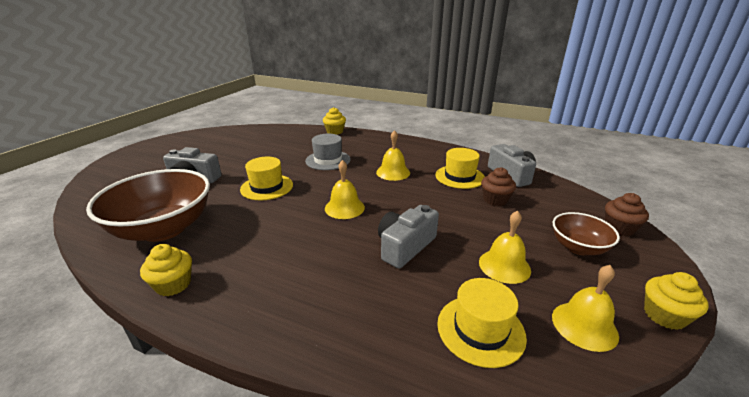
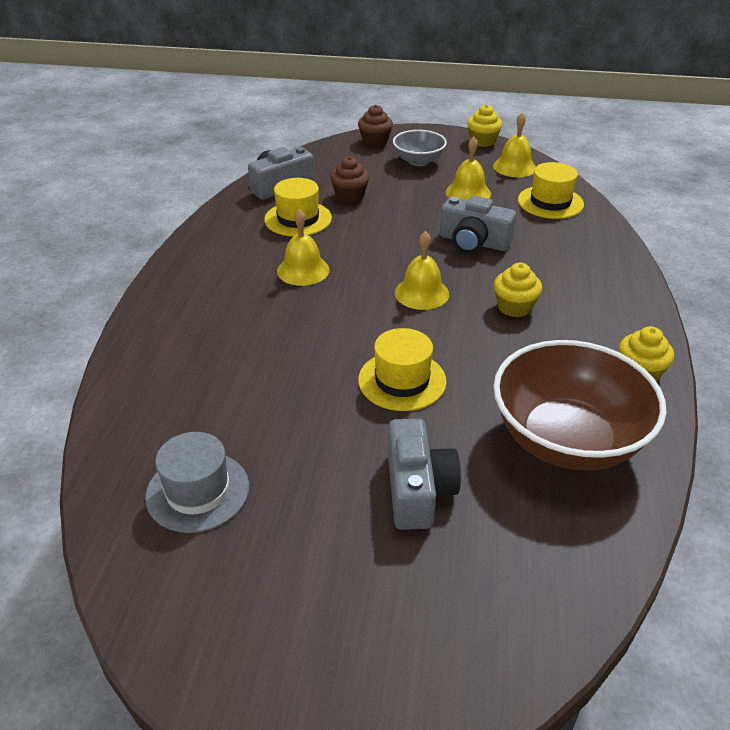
camera: 105 degrees left, 10 degrees up
grey hat [305,134,351,170] -> grey hat moved to [145,432,249,533]
yellow cupcake [323,107,346,135] -> yellow cupcake moved to [494,263,542,317]
brown bowl [552,212,620,255] -> grey bowl [393,130,447,166]

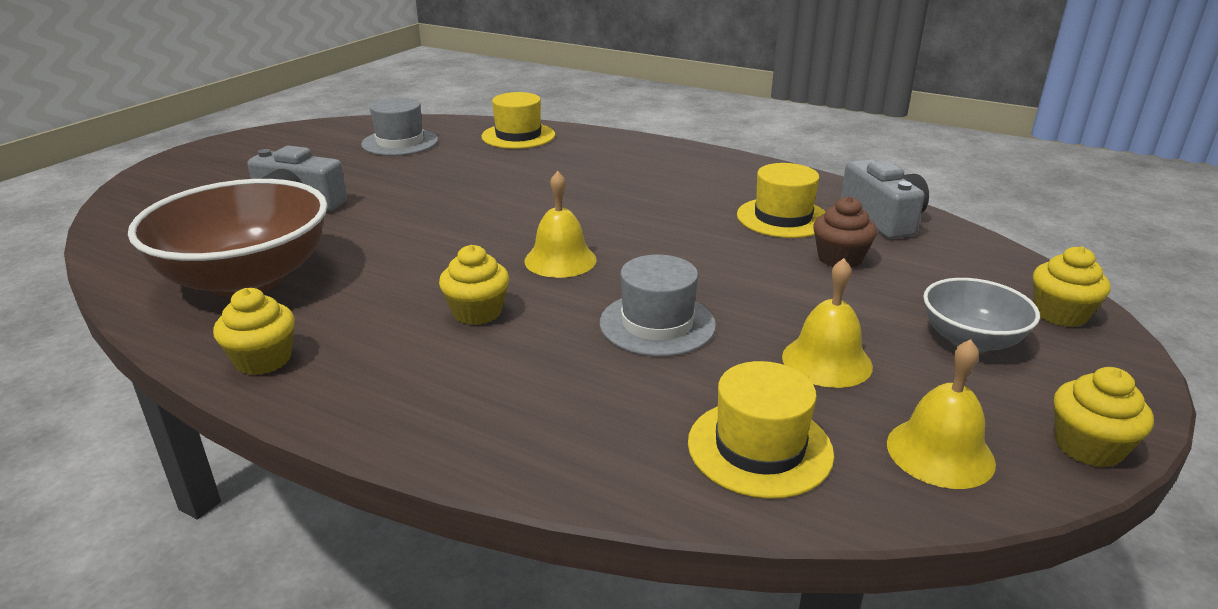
camera: 110 degrees right, 10 degrees down
yellow bell [277,209,330,286] -> none
brown cupcake [358,105,393,147] -> yellow cupcake [1033,246,1110,327]
yellow hat [358,328,447,411] -> yellow hat moved to [481,92,555,149]
grey camera [440,196,516,254] -> grey hat [600,255,716,356]

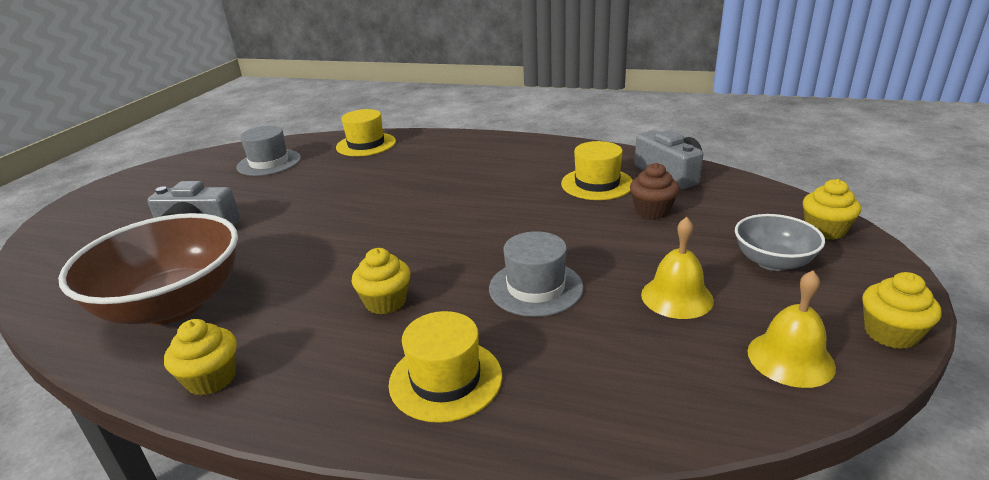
camera: 10 degrees left, 0 degrees up
yellow bell [525,171,597,278] -> none
yellow hat [688,361,834,499] -> yellow hat moved to [389,311,502,423]

